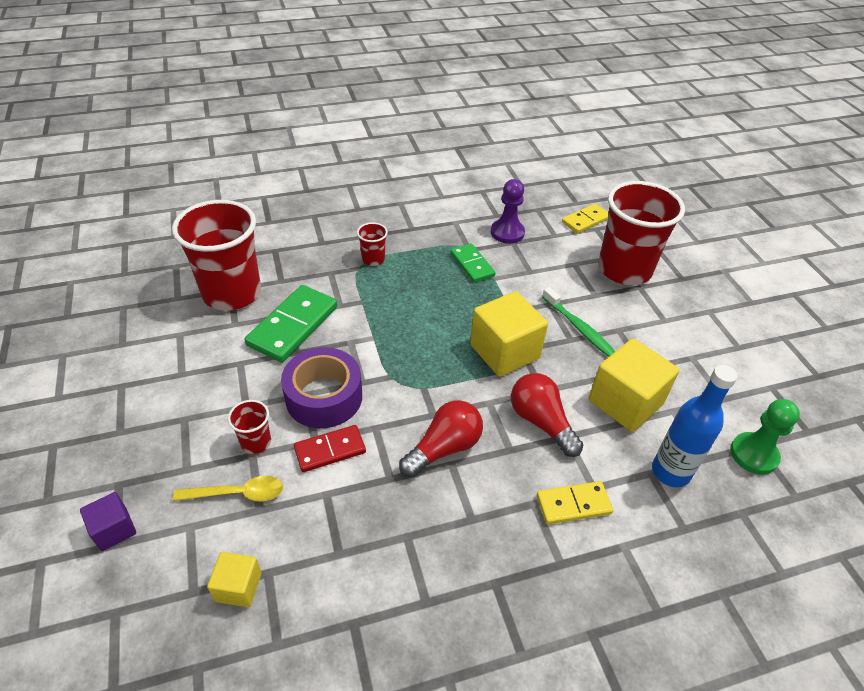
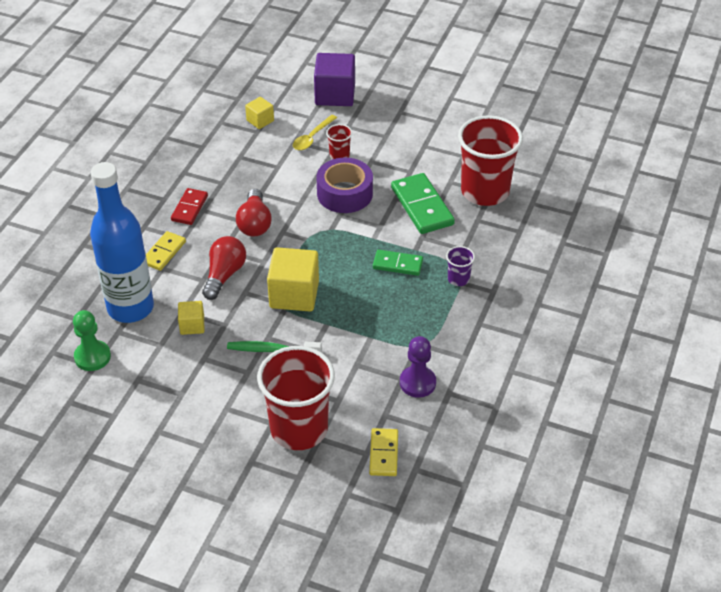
camera: 130 degrees right, 0 degrees up
purple cube [80,492,136,551] -> purple cube [314,53,355,106], size x1.90
red domino [294,425,366,472] -> red domino moved to [171,188,208,225]
red cup [357,222,388,266] -> purple cup [446,246,475,286]
green domino [450,243,496,283] -> green domino moved to [373,250,423,276]
red light bulb [511,373,583,457] -> red light bulb turned 75 degrees counterclockwise [202,236,246,300]
yellow cube [589,339,679,432] -> yellow cube [178,301,204,335], size x0.53
blue bottle [652,365,738,487] -> blue bottle [90,162,154,323], size x1.62

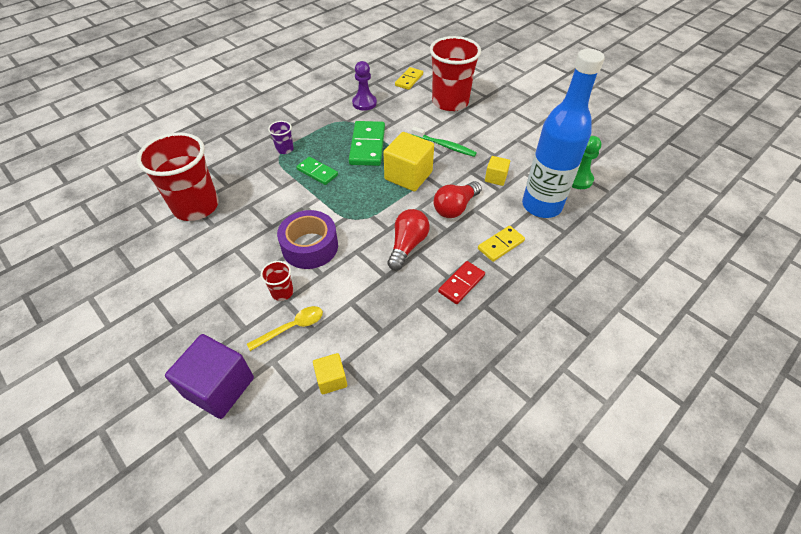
camera: 155 degrees left, 5 degrees up
green domino [391,173,455,234] -> green domino moved to [349,121,385,166]

